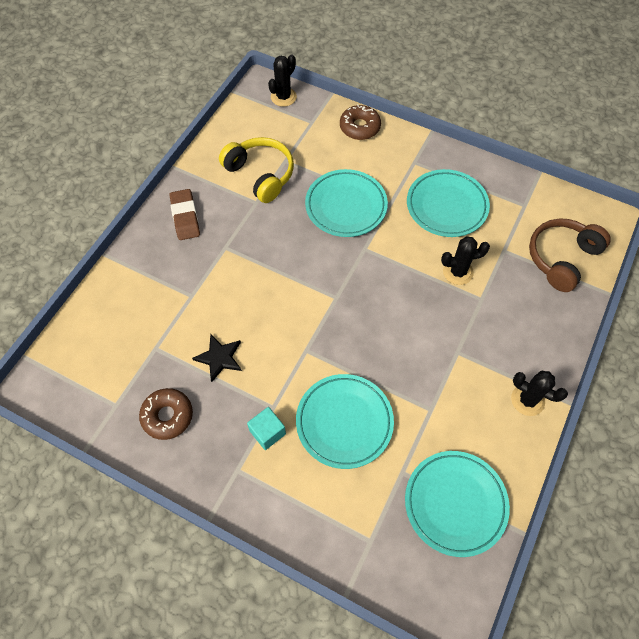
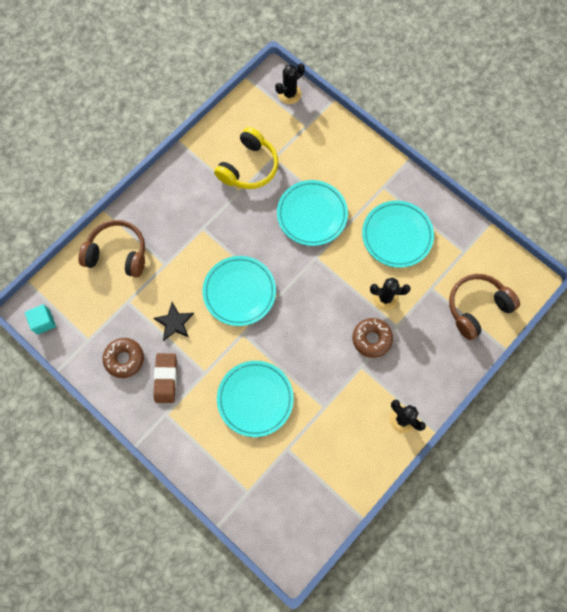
camera: 15 degrees right, 10 degrees up
brown eraser [169,189,200,240] -> brown eraser moved to [153,353,177,403]
yellow headphones [219,137,294,203] -> yellow headphones turned 60 degrees clockwise [214,127,278,189]
turquoise cube [247,407,286,450] -> turquoise cube moved to [25,304,56,335]
brown donut [340,104,381,140] -> brown donut moved to [353,318,393,358]
turquoise plate [405,451,510,557] -> turquoise plate moved to [203,256,276,326]
none -> brown headphones [78,220,145,278]

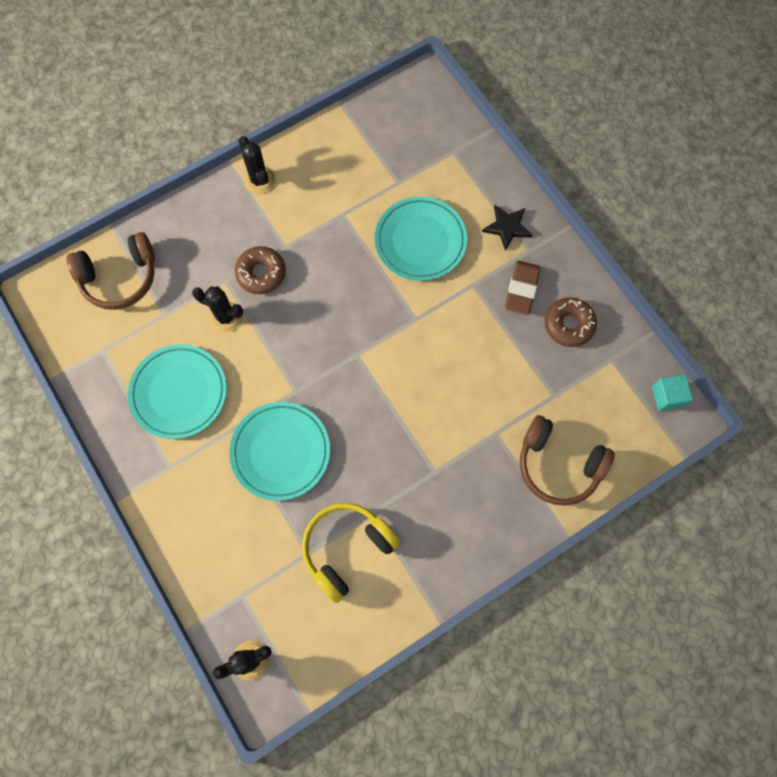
camera: 165 degrees left, 0 degrees up
black star [153,302,194,341] -> black star moved to [482,205,533,251]
turquoise plate [203,256,276,326] -> none

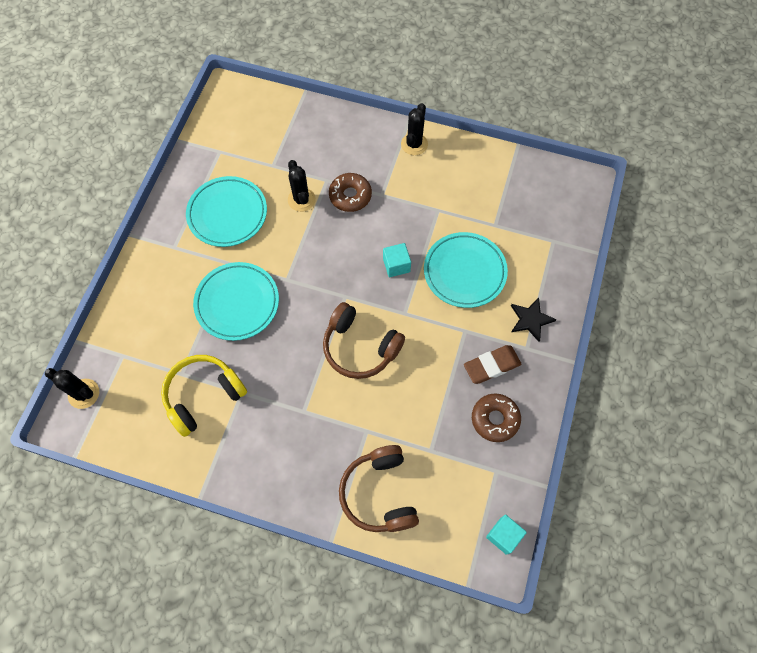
camera: 50 degrees right, 5 degrees down
brown headphones [66,232,155,310] -> brown headphones moved to [323,302,405,379]
yellow headphones [302,503,401,603] -> yellow headphones turned 45 degrees counterclockwise [161,355,247,437]
none -> turquoise cube [383,243,411,277]

